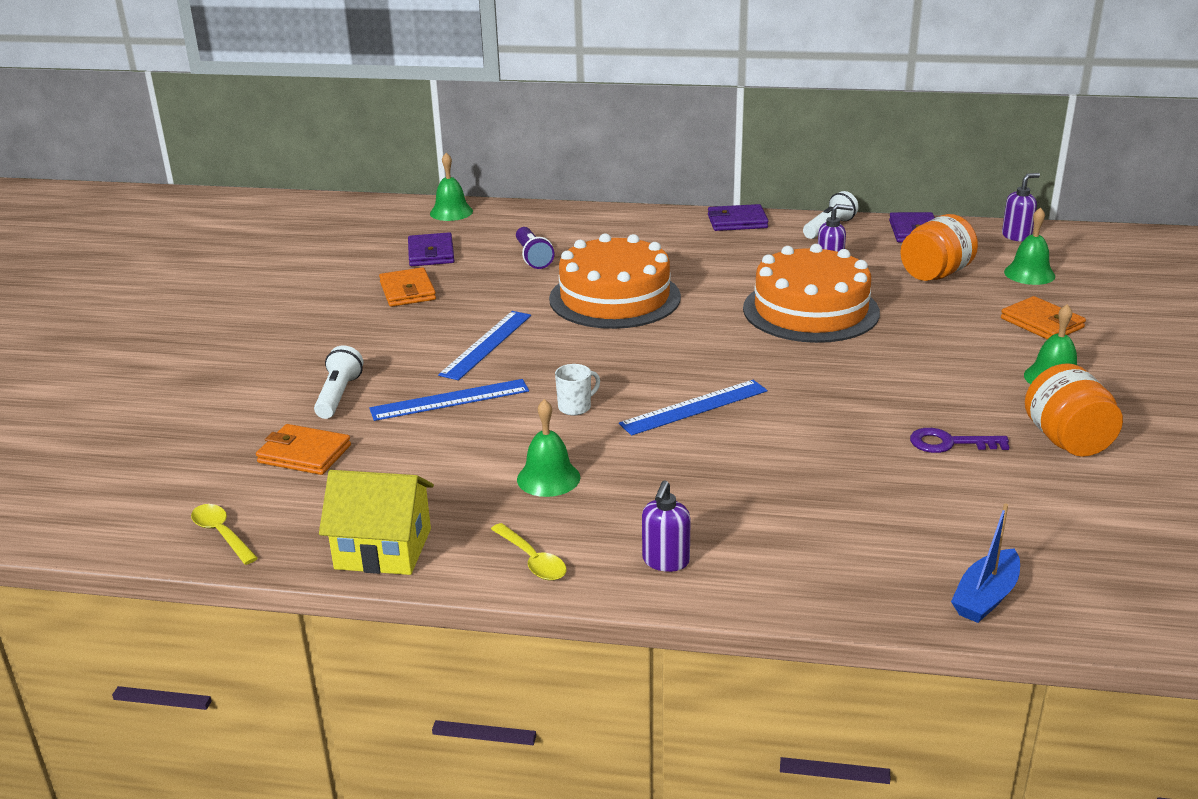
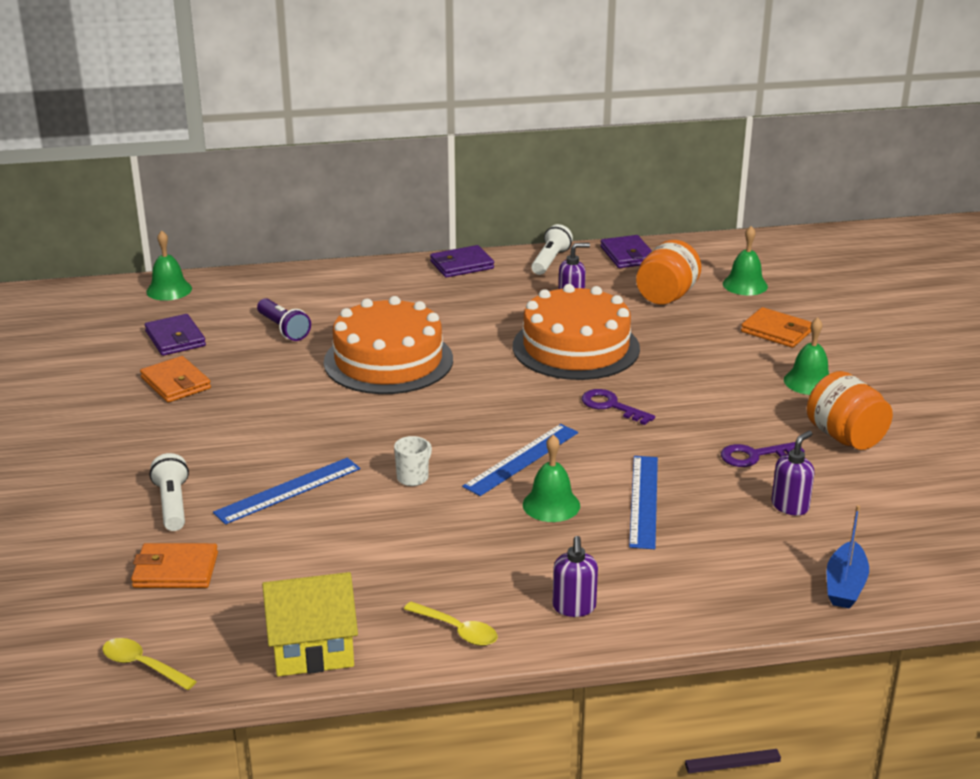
camera: 20 degrees left, 0 degrees up
blue ruler [438,311,531,380] -> blue ruler moved to [629,456,658,549]
green bell [517,399,580,497] -> green bell moved to [523,435,580,522]
purple soap dispenser [1002,173,1040,242] -> purple soap dispenser moved to [771,431,814,515]
none -> purple key [582,389,655,425]

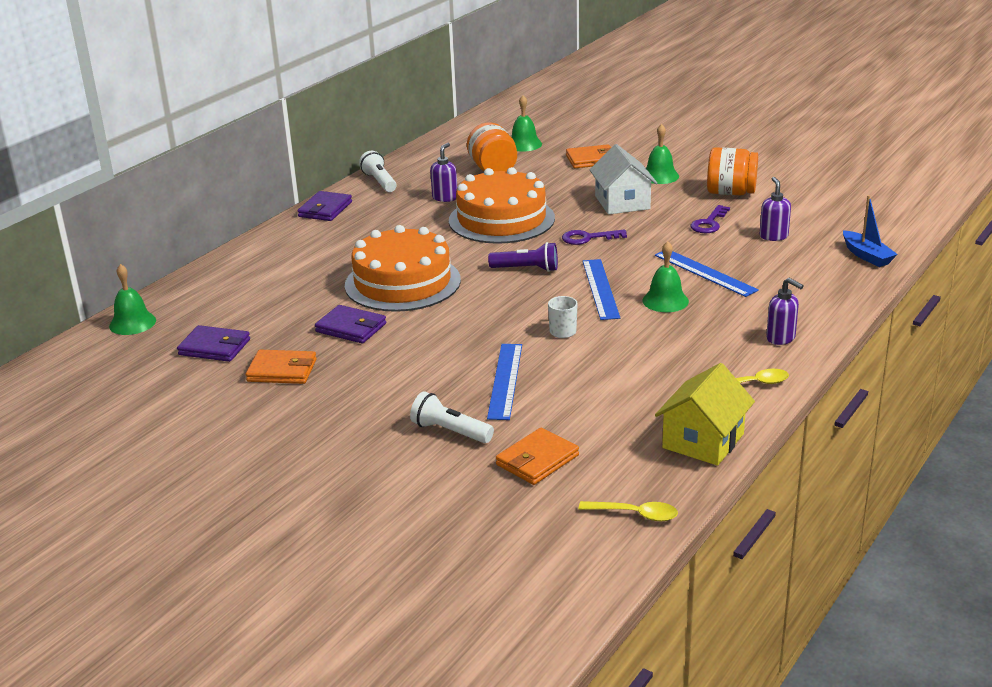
camera: 45 degrees left, 0 degrees up
yellow spoon [102,638,197,690] -> yellow spoon turned 150 degrees counterclockwise [579,501,678,521]
purple flashlight [257,298,311,341] -> purple flashlight moved to [488,242,558,272]
purple wallet [600,235,652,268] -> purple wallet moved to [315,305,386,343]
none -> white house [590,144,657,215]

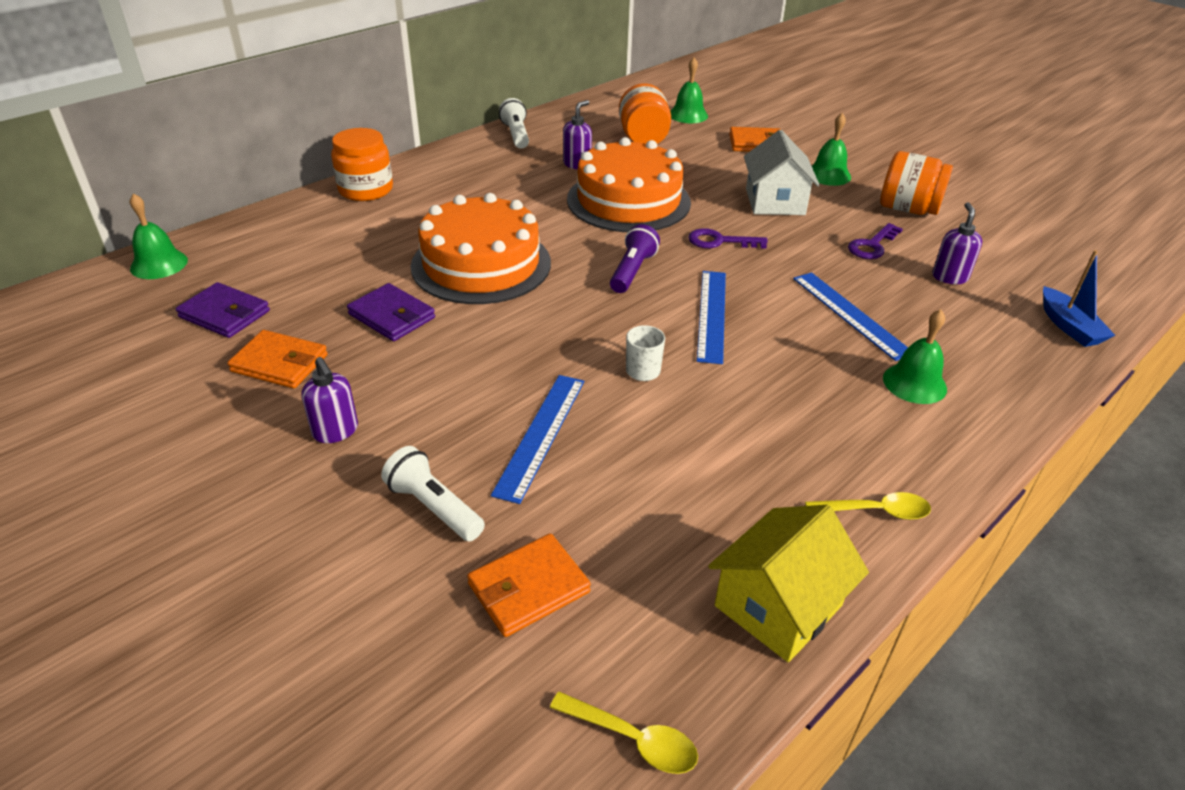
camera: 10 degrees right, 10 degrees up
purple wallet [297,191,352,221] -> none
purple flashlight [488,242,558,272] -> purple flashlight turned 90 degrees counterclockwise [610,224,660,293]
green bell [642,241,689,312] -> green bell moved to [883,309,947,404]
purple soap dispenser [766,278,804,345] -> purple soap dispenser moved to [301,357,358,443]
none -> orange jar [331,128,393,201]

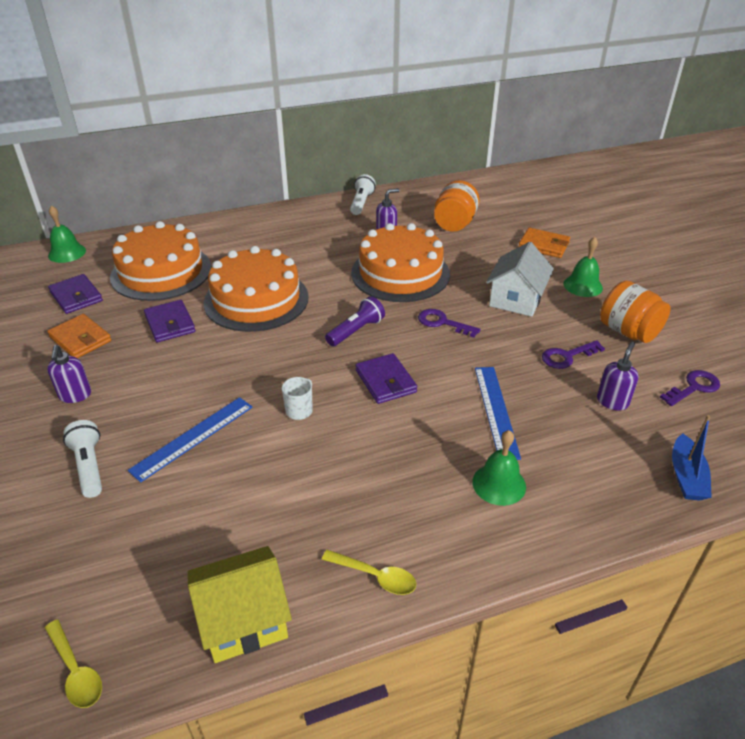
camera: 25 degrees right, 0 degrees up
orange jar [331,128,393,201] -> none
orange wallet [467,534,591,637] -> none
green bell [671,57,708,123] -> none
blue ruler [697,271,726,364] -> purple wallet [356,353,417,404]
none -> orange cake [110,221,211,301]
none -> purple key [660,370,720,406]

